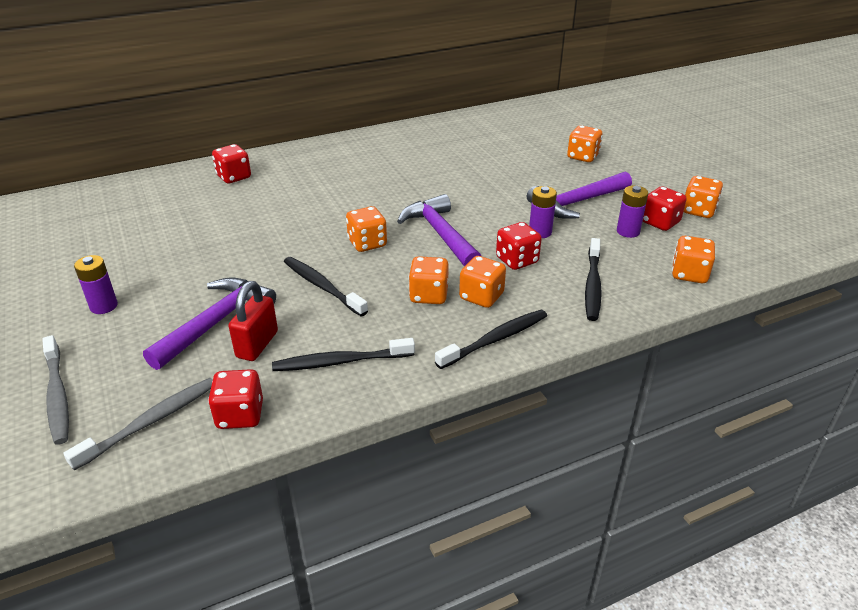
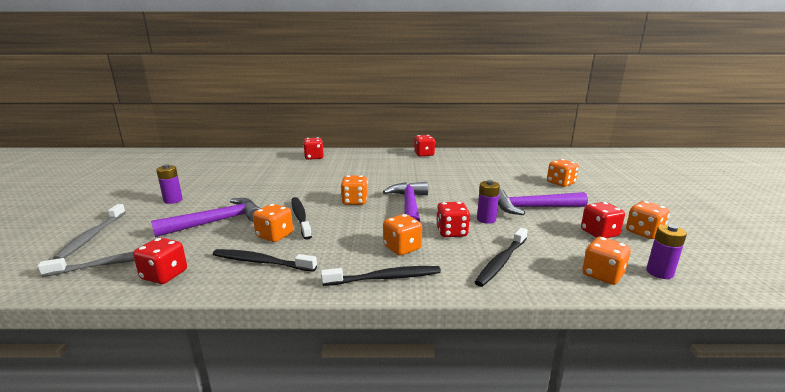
camera: 25 degrees right, 15 degrees down
red padlock [229,281,278,361] -> none
orange dice [409,256,449,304] -> orange dice moved to [253,204,293,242]
purple battery [617,185,648,238] -> purple battery moved to [646,225,687,279]
none -> red dice [414,135,435,156]

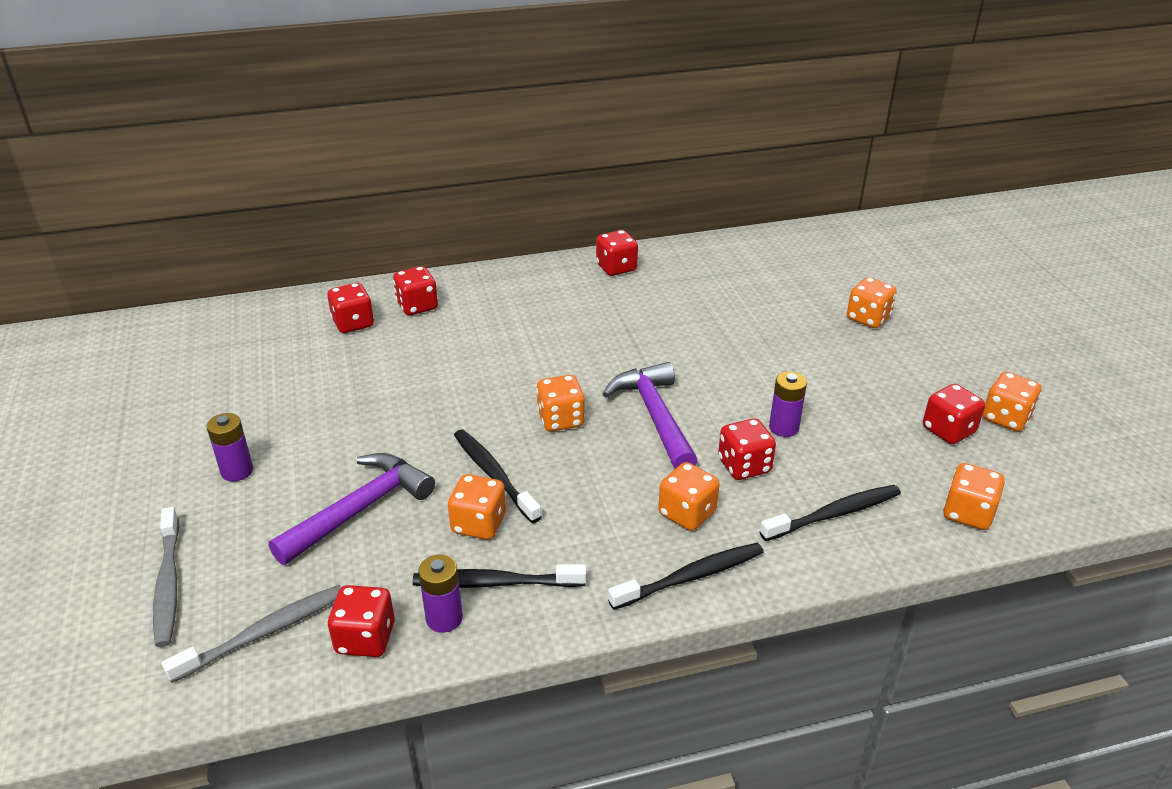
camera: 15 degrees left, 15 degrees up
black toothbrush [475,227,528,287] -> black toothbrush turned 135 degrees counterclockwise [760,485,901,541]
purple hammer [498,188,588,215] -> none
purple battery [646,225,687,279] -> purple battery moved to [418,555,463,633]
none -> red dice [327,283,374,333]

